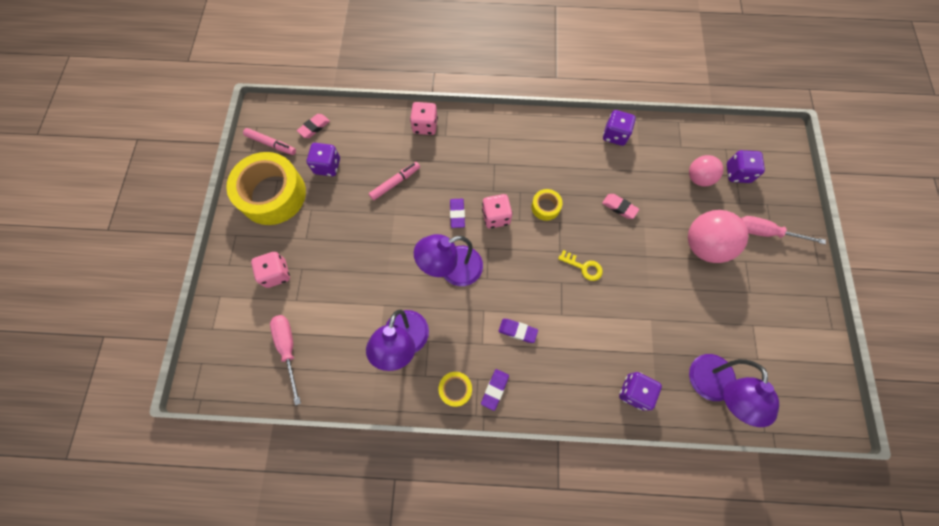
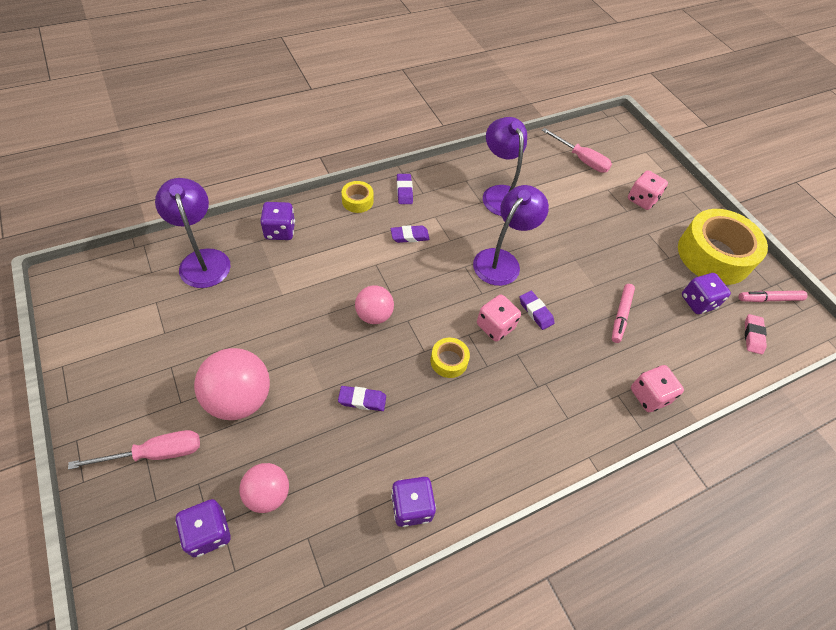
camera: 145 degrees right, 15 degrees down
yellow tape [438,372,472,407] -> yellow tape moved to [342,181,374,213]
yellow key [558,250,603,281] -> pink ball [355,285,394,324]
pink eraser [602,194,639,219] -> purple eraser [338,386,386,411]

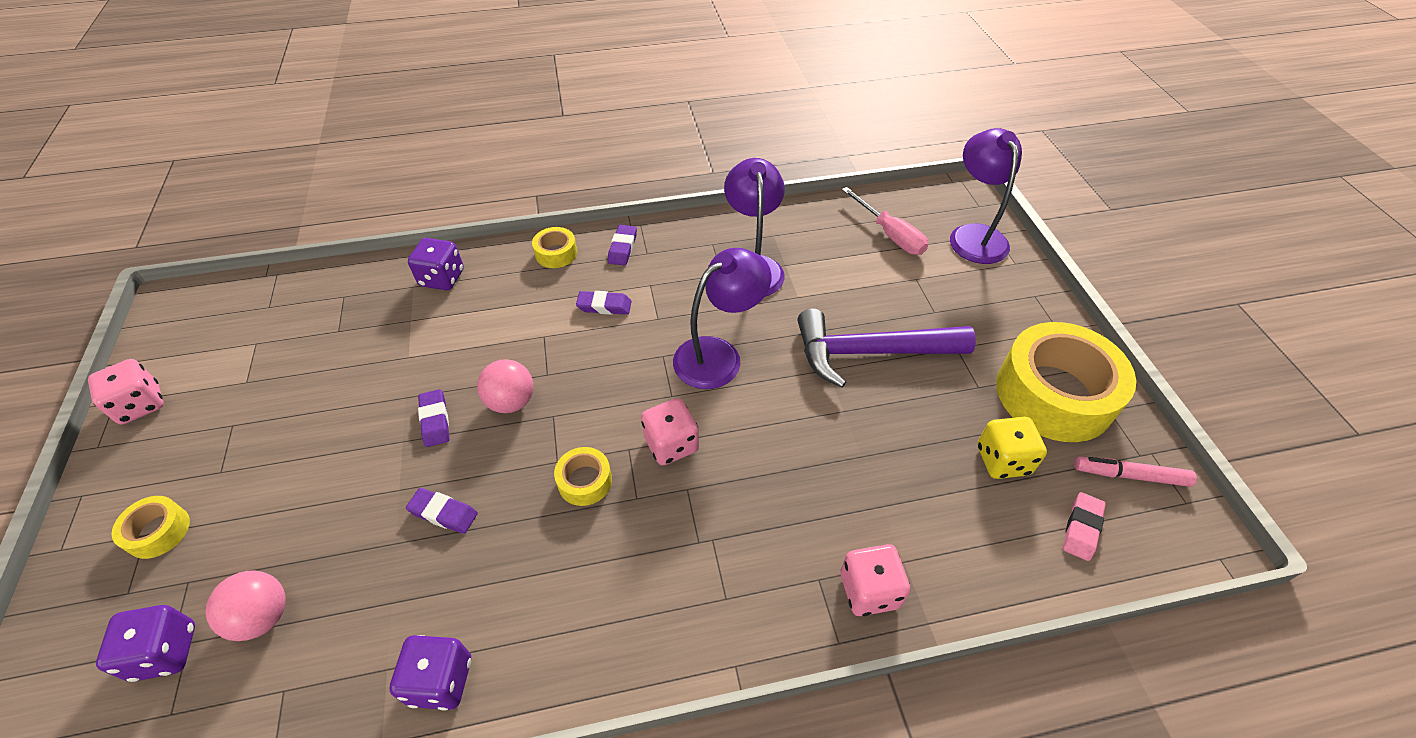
camera: 20 degrees right, 5 degrees down
pink screwdriver [68,430,200,470] -> yellow tape [112,496,190,559]
purple lamp [155,178,231,288] -> purple lamp moved to [950,128,1022,264]
pink ball [194,348,270,420] -> none
purple eraser [520,291,554,330] -> purple eraser moved to [418,389,449,447]
pink marker [612,284,635,343] -> none
pink dice [628,170,668,210] -> pink dice moved to [88,359,164,424]
purple dice [682,273,731,314] -> yellow dice [977,417,1047,479]
none -> purple hammer [798,309,976,388]

